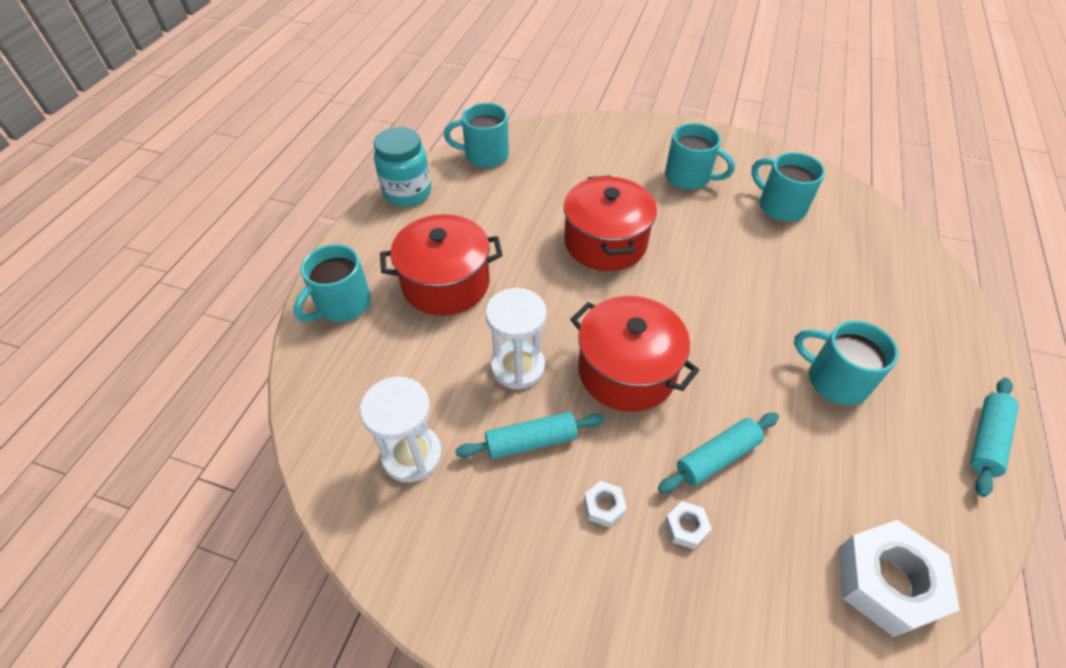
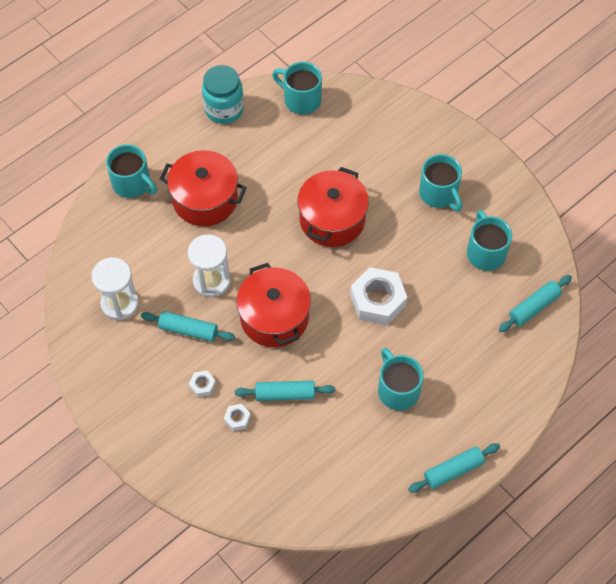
camera: 30 degrees right, 10 degrees up
turquoise mug [293,244,371,322] -> turquoise mug turned 120 degrees counterclockwise [106,144,157,198]
white nut [838,520,960,637] -> white nut moved to [350,267,407,325]
none -> turquoise rolling pin [499,275,572,332]

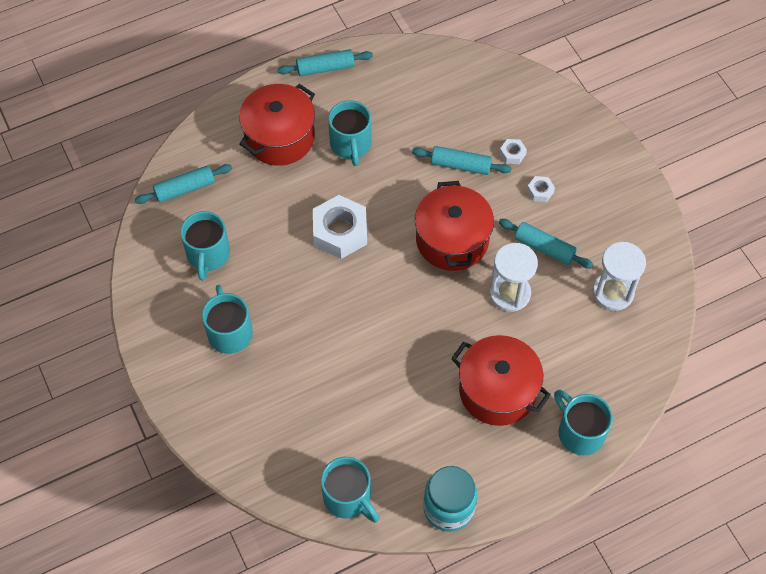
camera: 165 degrees left, 0 degrees up
red pot [297,167,369,247] -> red pot moved to [239,84,315,166]

